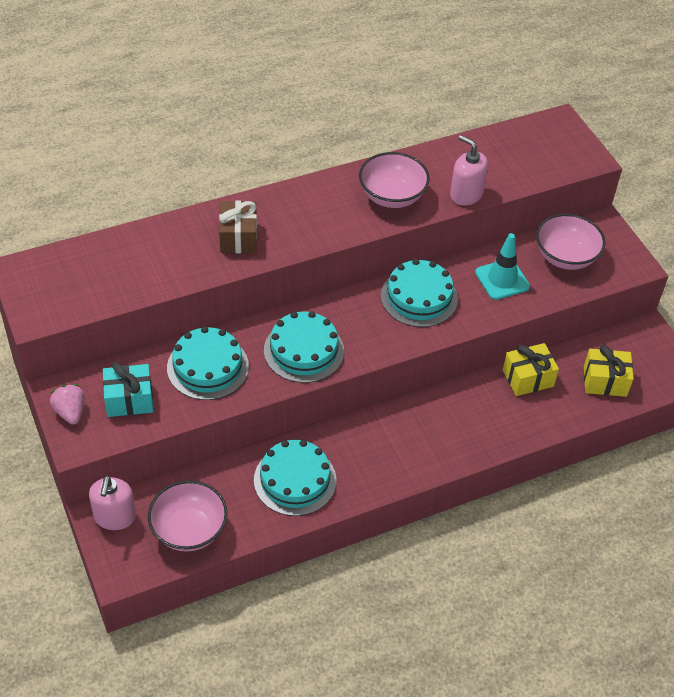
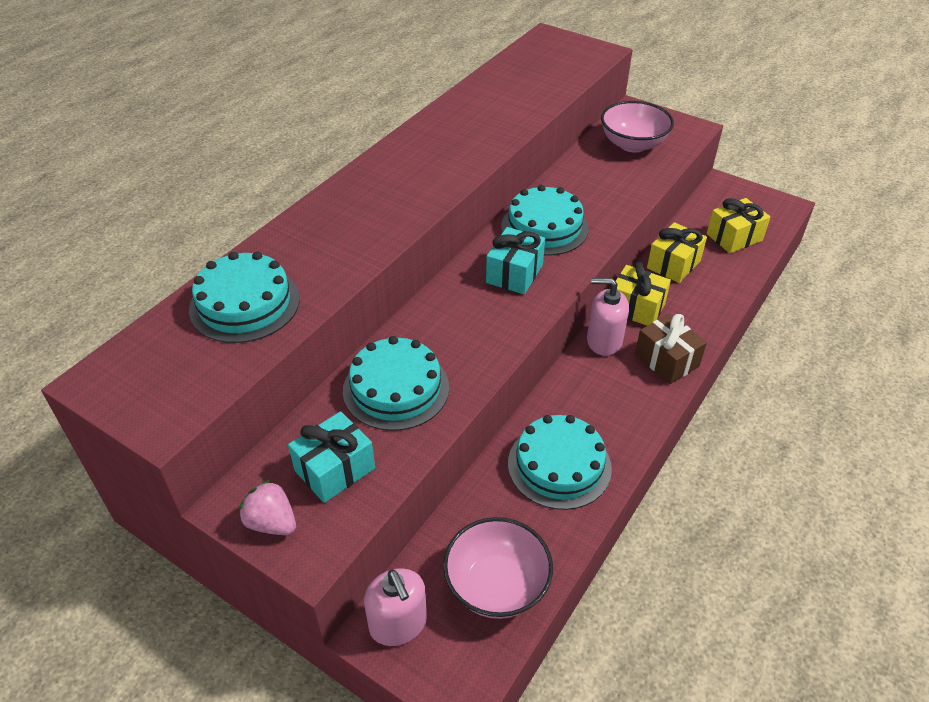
camera: 30 degrees left, 5 degrees down
brown gift [219,200,257,253] -> brown gift moved to [635,314,707,384]
turquoise cake [264,311,344,383] -> turquoise cake moved to [189,252,300,343]
pink bowl [359,152,430,208] -> none
pink soap dispenser [450,135,488,206] -> pink soap dispenser moved to [587,278,629,356]
turquoise traffic cone [475,233,530,300] -> none
none -> turquoise gift [486,227,545,294]
none -> yellow gift [615,262,671,326]

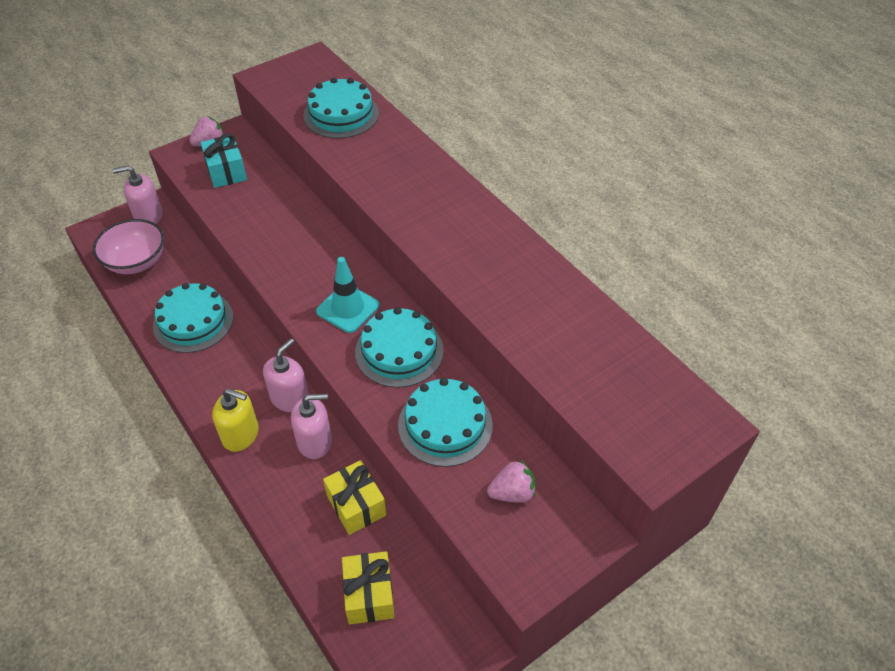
camera: 110 degrees right, 5 degrees up
turquoise cake [343,336,449,431] -> turquoise cake moved to [398,378,493,467]
turquoise gift [486,227,545,294] -> turquoise traffic cone [316,257,380,333]
pink bowl [601,101,674,153] -> pink strawberry [487,460,536,503]
yellow gift [615,262,671,326] -> pink soap dispenser [291,394,332,459]
brown gift [635,314,707,384] -> yellow soap dispenser [212,388,259,452]

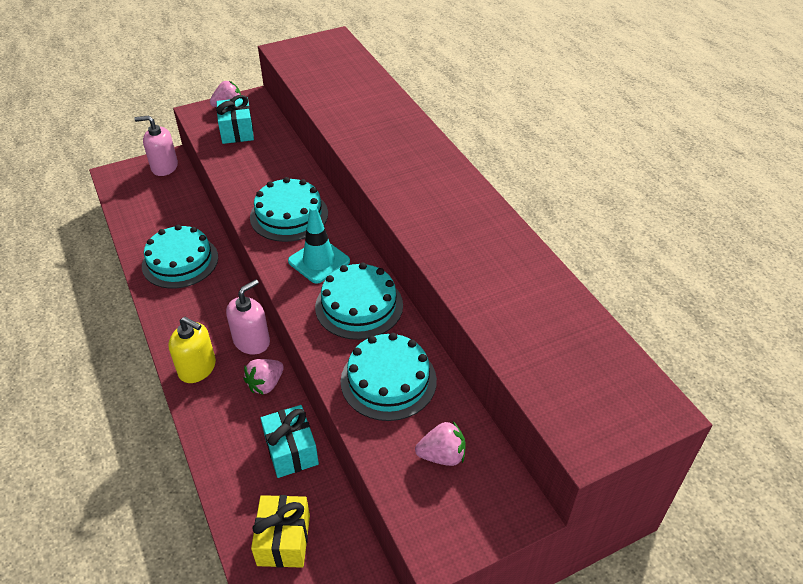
camera: 10 degrees right, 5 degrees down
pink bowl [93,219,164,274] -> none
pink soap dispenser [291,394,332,459] -> pink strawberry [244,359,284,395]
turquoise cake [303,77,379,138] -> turquoise cake moved to [250,177,328,242]
yellow gift [323,460,386,535] -> turquoise gift [260,405,319,478]

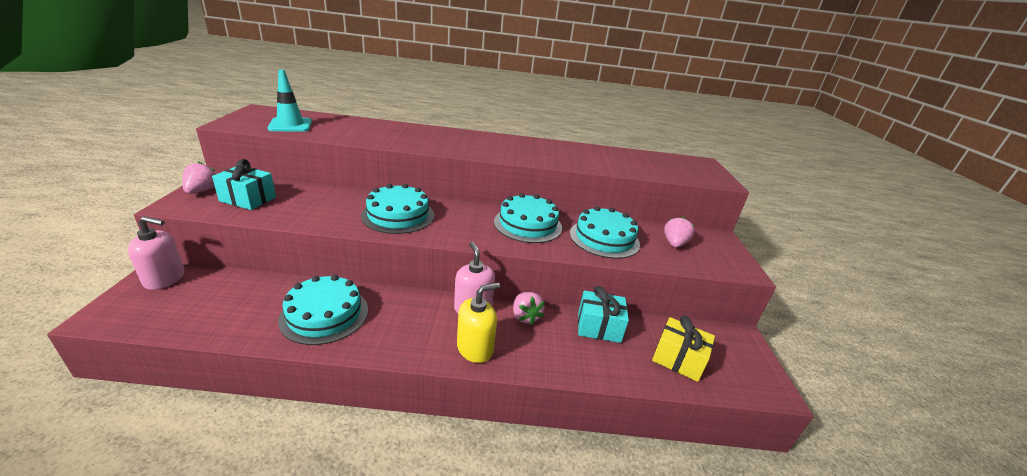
camera: 65 degrees left, 15 degrees down
pink soap dispenser [134,116,178,176] -> pink soap dispenser turned 120 degrees counterclockwise [128,216,185,290]
turquoise traffic cone [288,206,350,284] -> turquoise traffic cone moved to [268,69,312,132]

